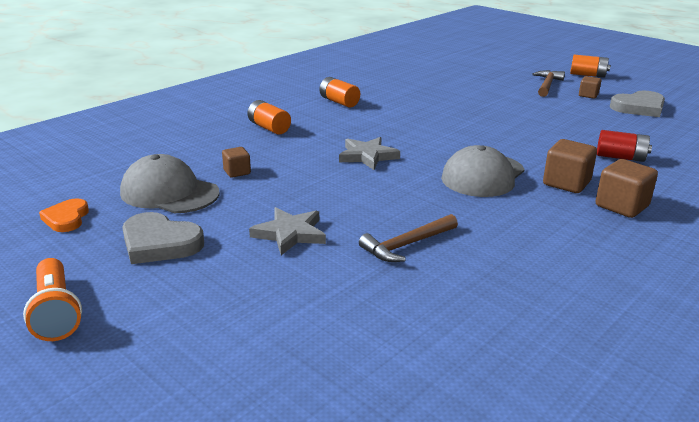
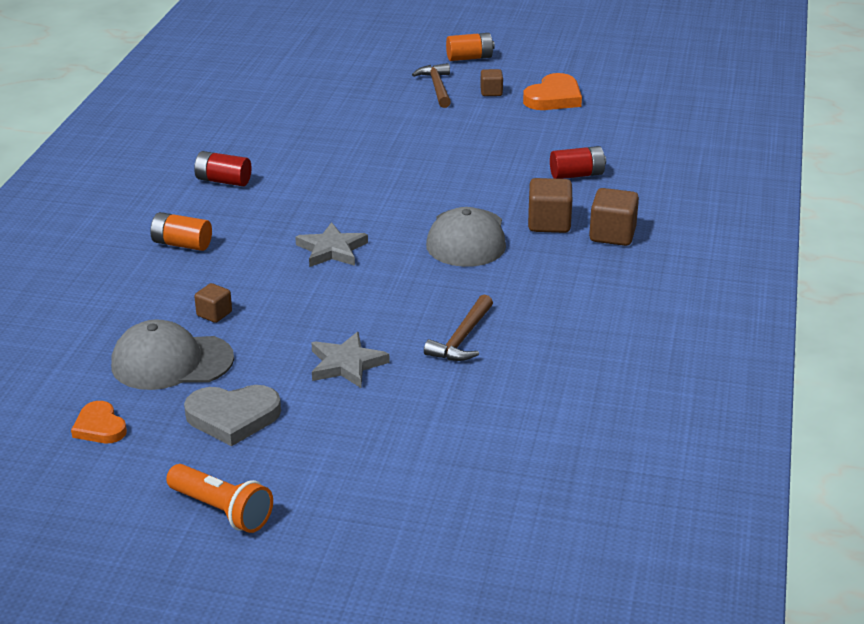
camera: 30 degrees left, 5 degrees up
orange battery [319,77,360,107] -> red battery [194,151,252,186]
grey heart [610,91,665,117] -> orange heart [523,73,582,110]

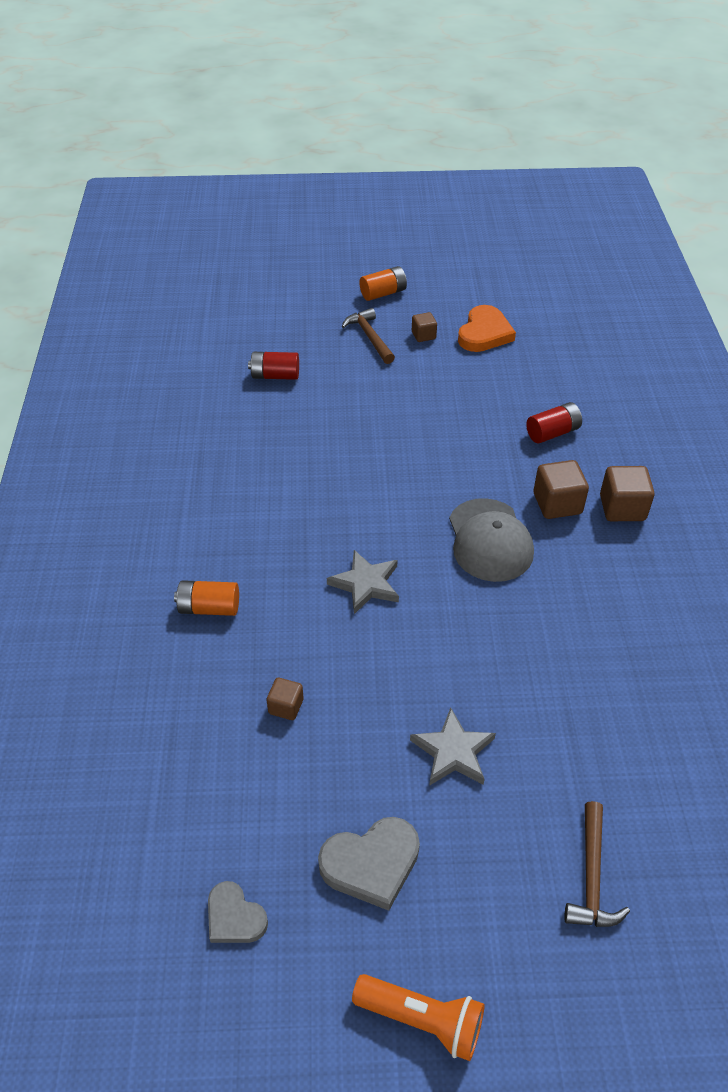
camera: 15 degrees left, 15 degrees up
orange heart [71,401,127,443] -> grey heart [208,881,268,943]
grey cap [111,319,234,390] -> none
red battery [194,151,252,186] -> red battery moved to [248,352,299,380]
brown hammer [424,295,493,361] -> brown hammer moved to [564,801,630,927]

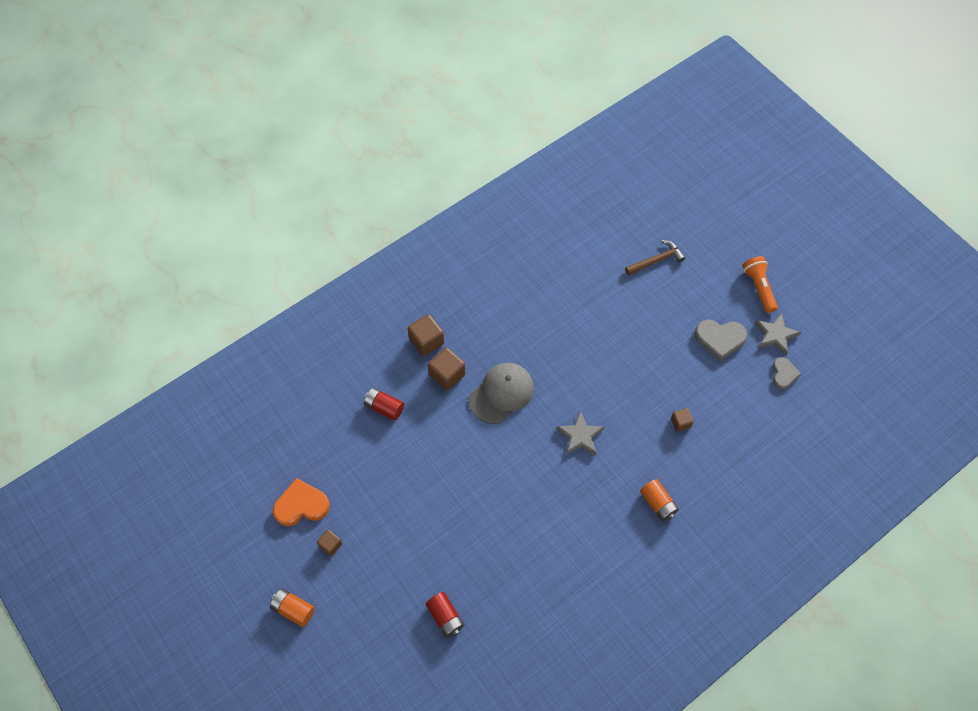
camera: 125 degrees left, 15 degrees up
grey heart [318,817,420,911] -> grey heart turned 150 degrees clockwise [694,320,748,361]
brown hammer [342,308,395,364] -> none
grey star [410,707,496,786] -> grey star moved to [755,312,801,355]

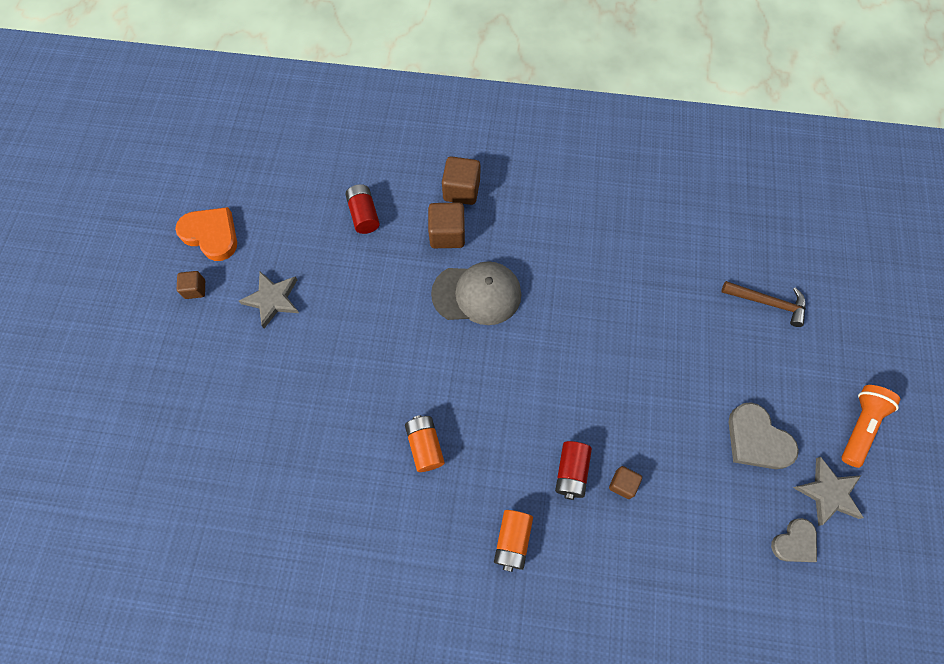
camera: 45 degrees right, 5 degrees up
orange battery [270,589,315,627] -> orange battery moved to [405,415,445,472]
red battery [426,592,464,638] -> red battery moved to [555,441,592,500]
grey star [556,411,605,455] -> grey star moved to [239,272,299,328]

